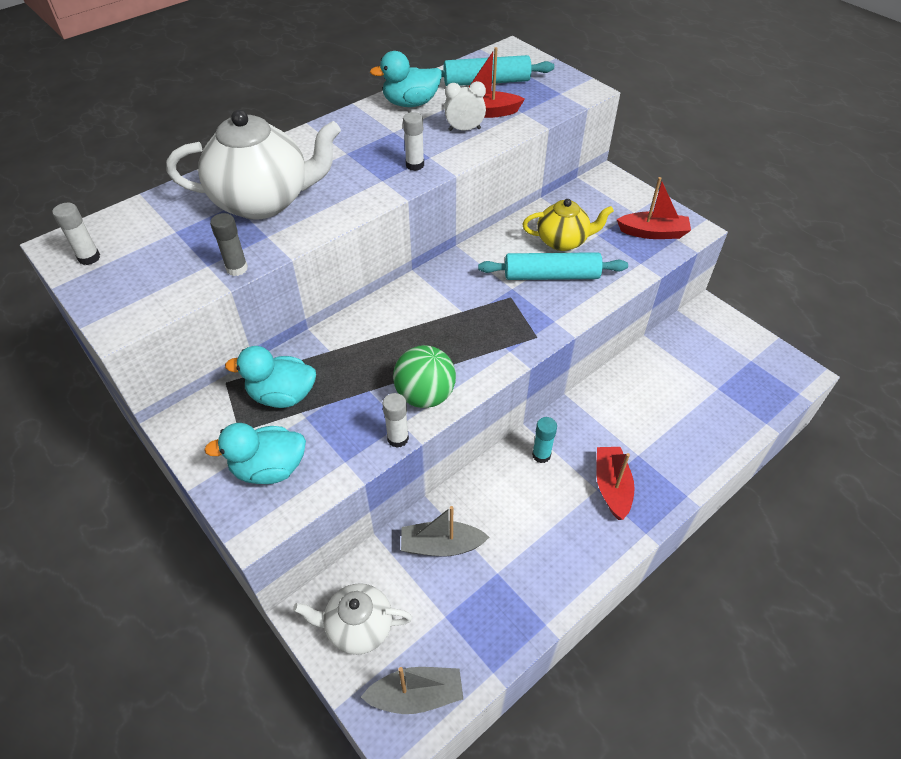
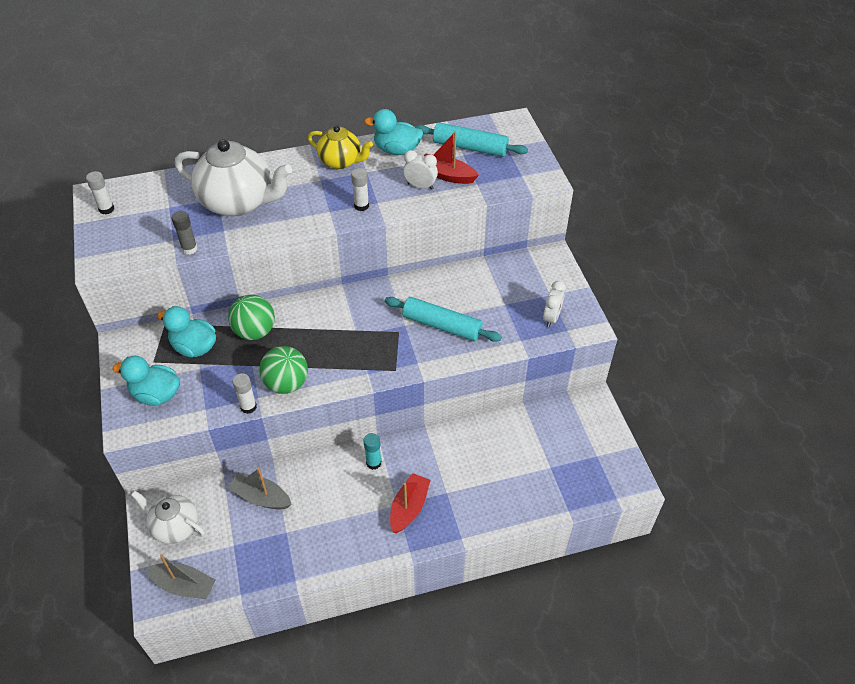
camera: 25 degrees right, 0 degrees up
yellow teapot [522,199,614,251] -> yellow teapot moved to [308,126,373,169]
red boat [617,177,691,239] -> white clock [543,281,566,327]
none -> green ball [228,295,275,340]

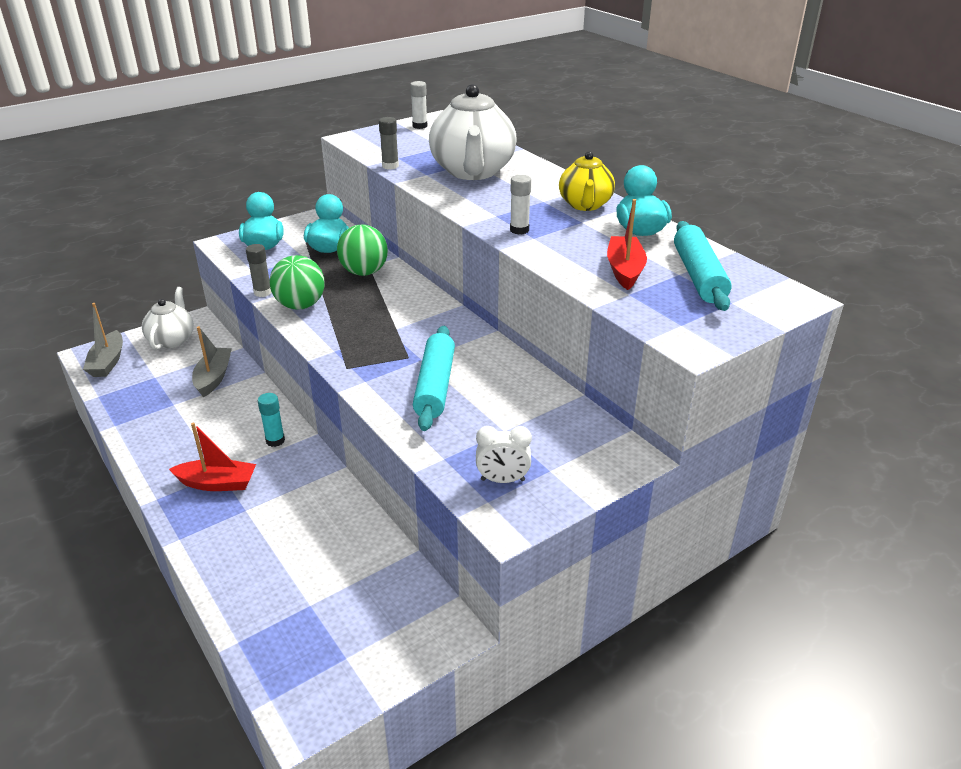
camera: 70 degrees right, 15 degrees down
white glue stick [232,373,257,414] -> grey glue stick [246,244,271,297]
white clock [403,150,438,190] -> none

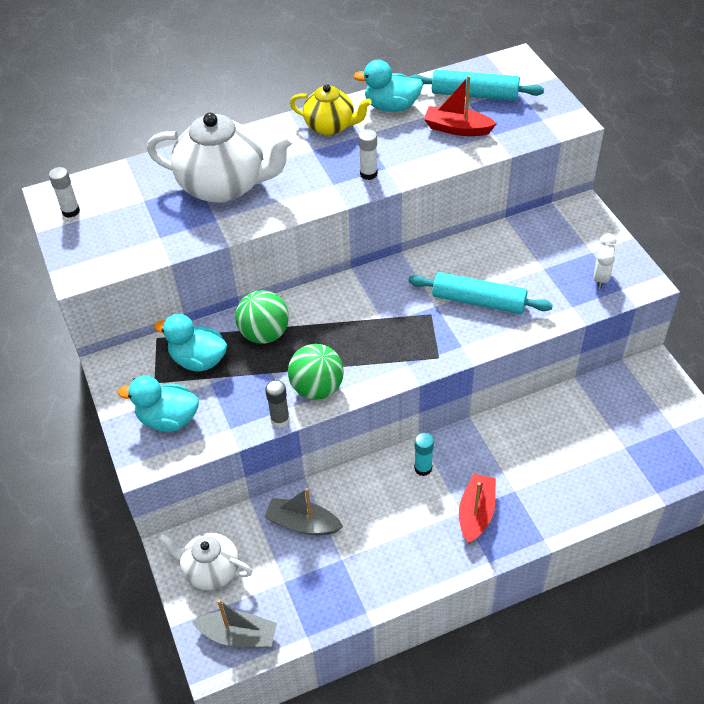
camera: 75 degrees left, 15 degrees up
grey glue stick [379,117,399,169] -> none

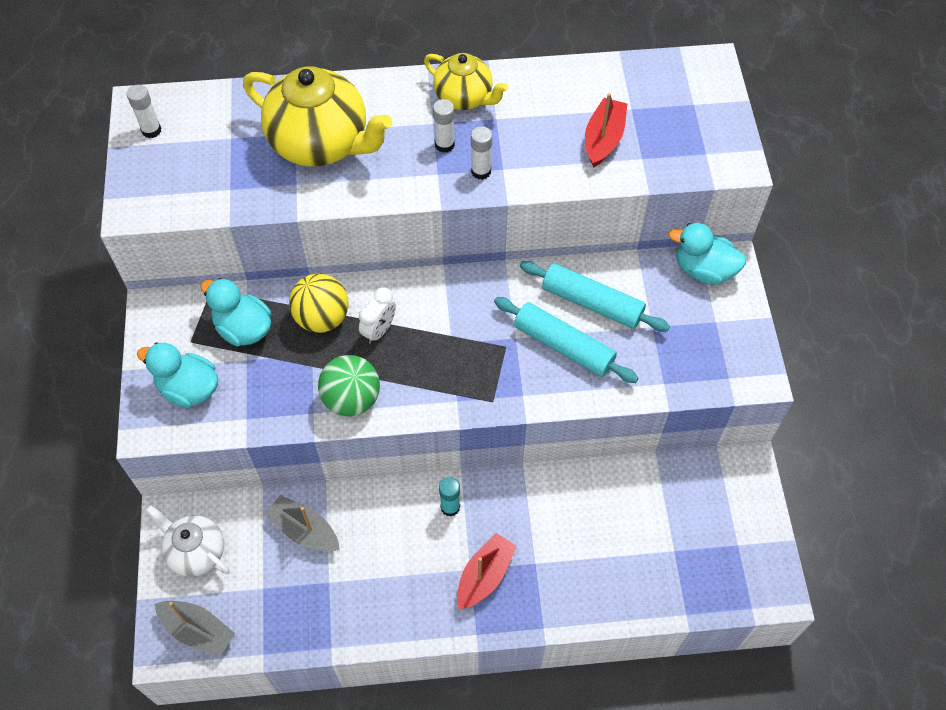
camera: 15 degrees right, 10 degrees up
white teapot [147,113,294,203] -> yellow teapot [243,66,392,167]
green ball [235,290,289,344] -> yellow ball [289,273,349,333]
grey glue stick [265,380,290,428] -> none
turquoise duck [354,60,423,112] -> turquoise duck moved to [668,223,746,285]
turquoise rolling pin [409,69,544,101] -> turquoise rolling pin moved to [520,261,670,332]
red boat [424,76,497,136] -> red boat turned 75 degrees clockwise [585,93,627,168]
white clock [593,233,617,289] -> white clock moved to [359,287,396,344]
none -> white glue stick [433,99,455,153]

